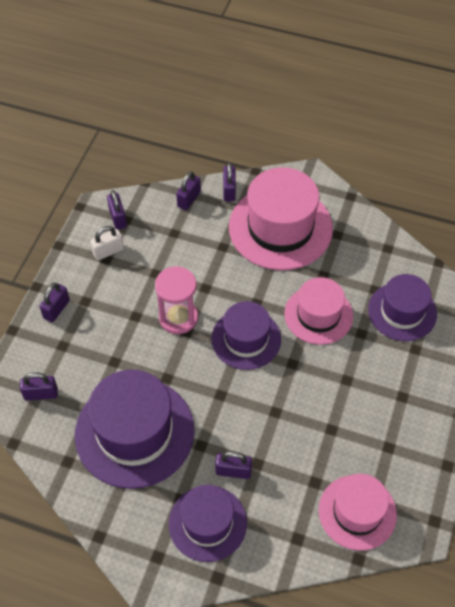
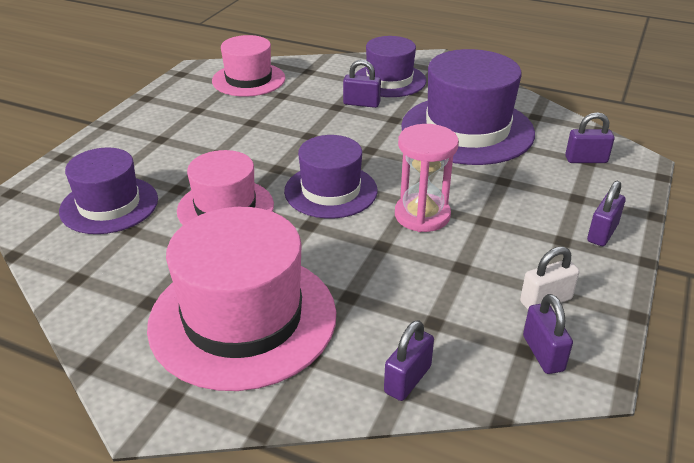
camera: 175 degrees left, 20 degrees down
purple padlock [223,162,236,201] -> none

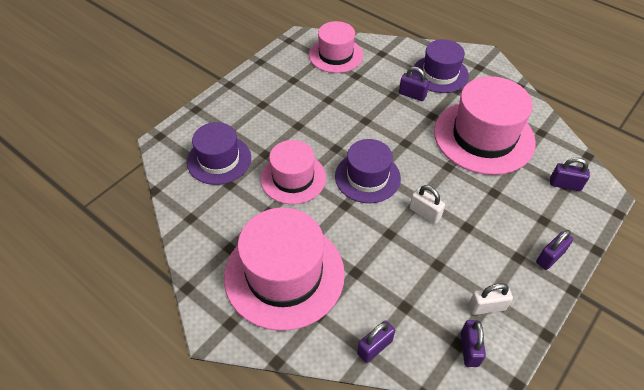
camera: 15 degrees right, 15 degrees up
pink hourglass [395,124,459,232] -> white padlock [410,185,445,224]
purple hat [401,49,535,165] -> pink hat [434,76,536,175]

